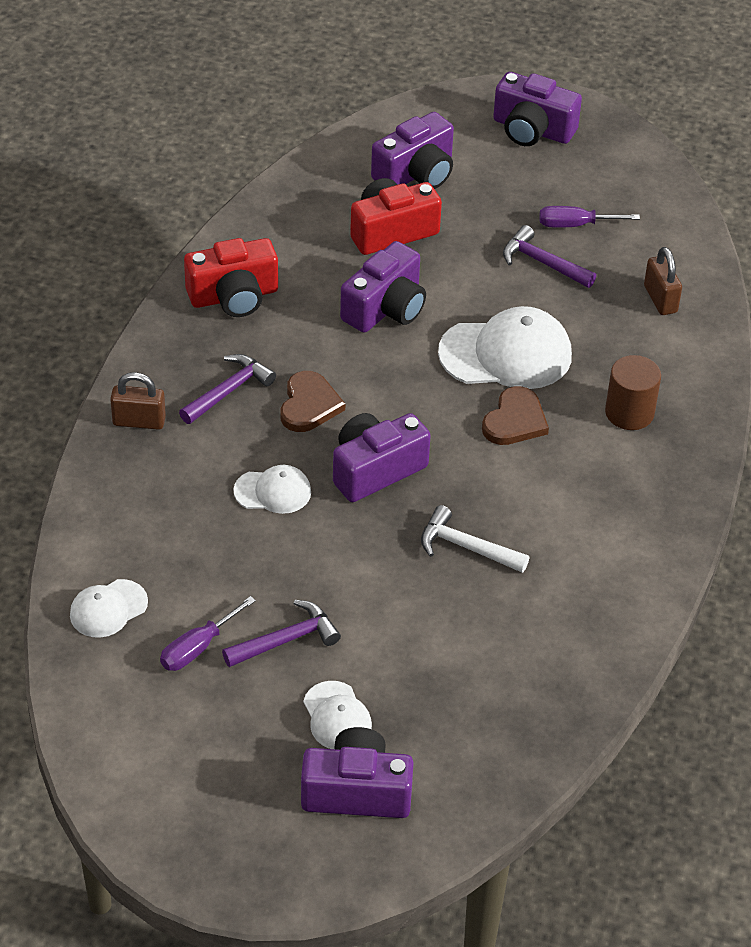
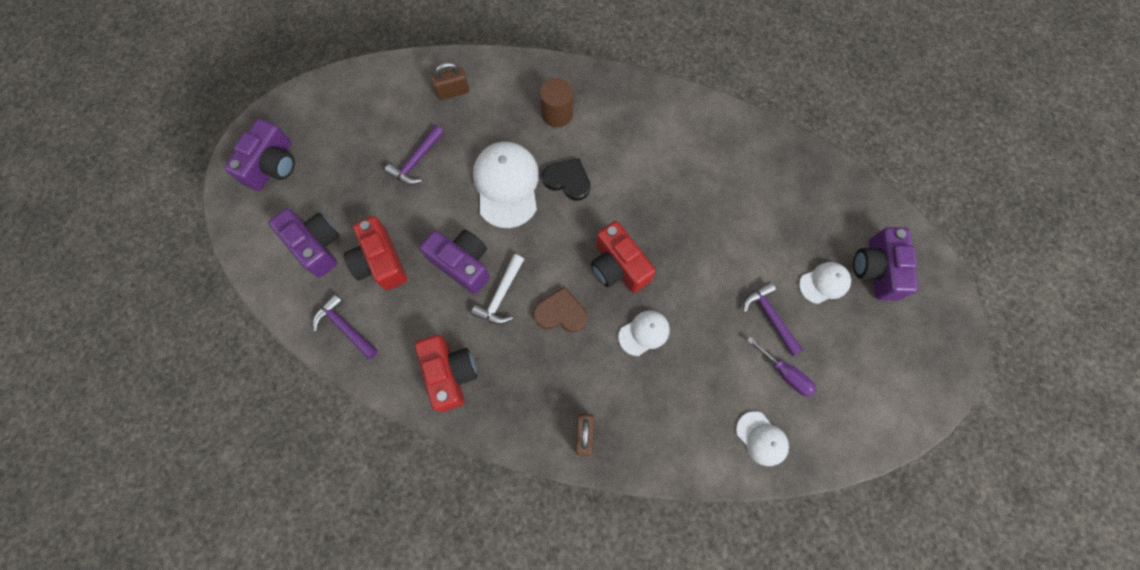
camera: 90 degrees left, 25 degrees up
purple hammer [179,354,276,424] -> purple hammer moved to [313,294,378,359]
white cap [233,465,311,514] -> white cap turned 60 degrees clockwise [618,310,670,356]
purple camera [333,413,431,502] -> red camera [591,221,656,293]
white hammer [421,505,529,573] -> white hammer moved to [471,254,524,324]
brown heart [482,386,549,445] -> black heart [542,158,591,201]
purple screwdriver [539,206,640,228] -> none

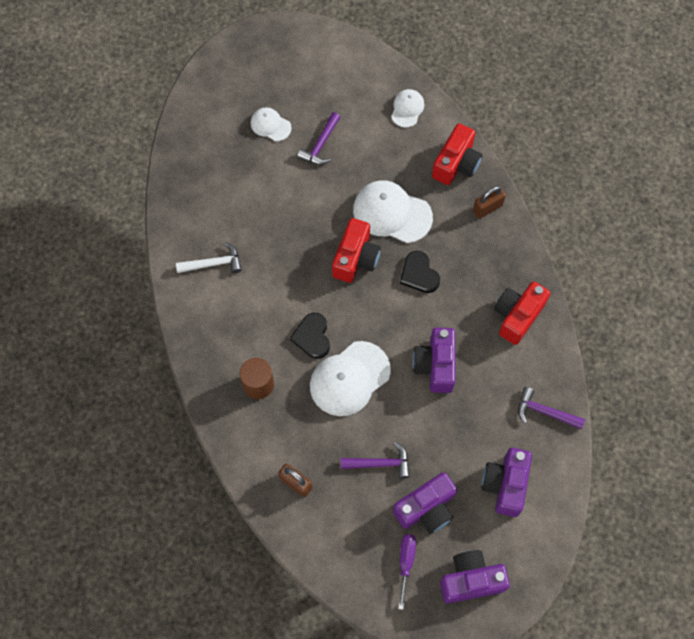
camera: 125 degrees left, 5 degrees down
purple hammer [313,294,378,359] -> purple hammer turned 105 degrees clockwise [518,387,585,429]
red camera [344,216,407,290] -> red camera moved to [432,124,482,185]
white hammer [471,254,524,324] -> white hammer moved to [176,242,242,273]
brown heart [533,287,588,332] -> black heart [400,251,440,293]
white cap [618,310,670,356] -> white cap [353,180,433,243], size x1.83
purple screwdriver [747,337,816,397] -> purple screwdriver moved to [398,534,416,610]
purple camera [853,227,918,301] -> purple camera moved to [393,472,457,534]

